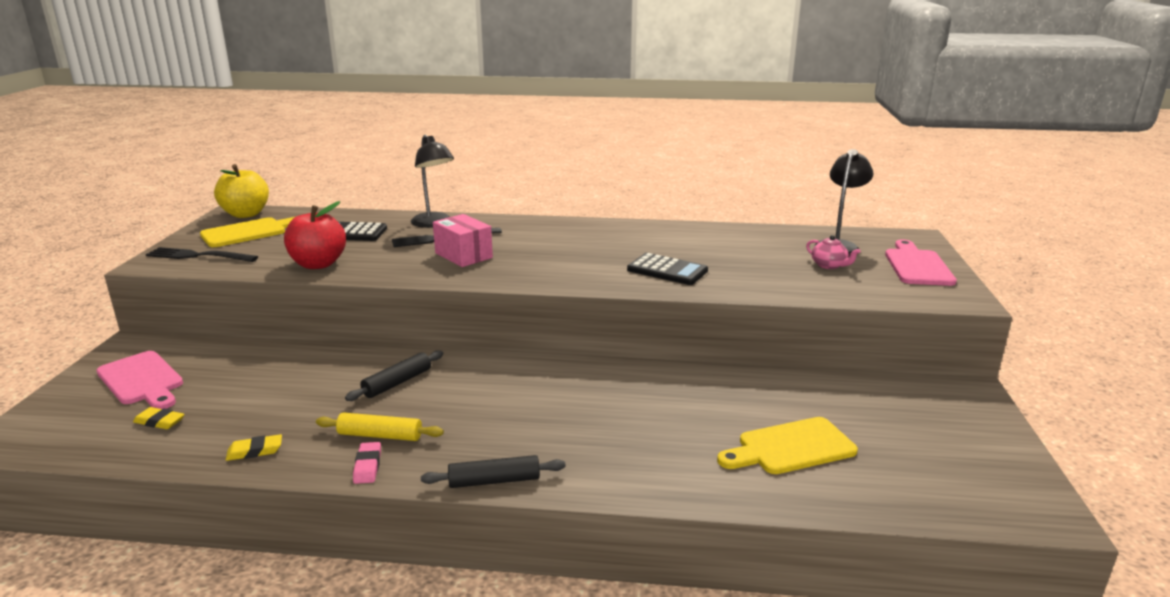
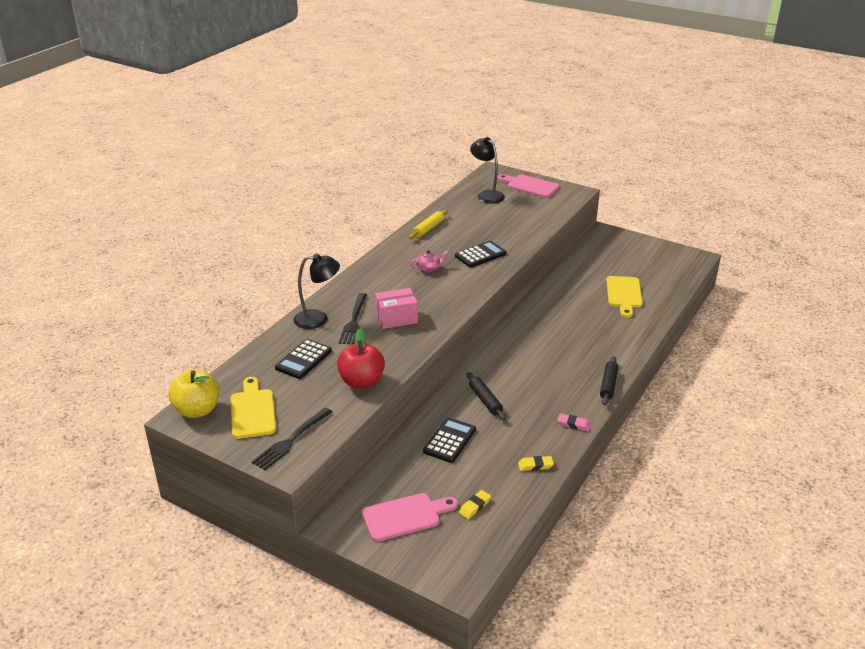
camera: 65 degrees left, 10 degrees up
yellow eraser [226,434,282,461] -> yellow eraser turned 75 degrees clockwise [518,456,554,471]
yellow rolling pin [316,412,444,441] -> yellow rolling pin moved to [409,210,447,239]
pink teapot [806,235,861,269] -> pink teapot moved to [410,250,448,272]
none -> black calculator [423,417,476,463]

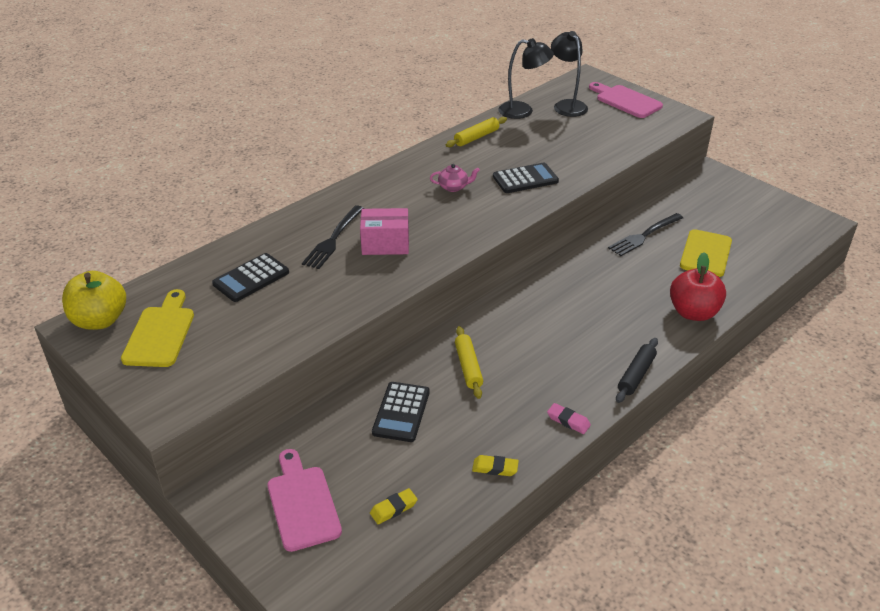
camera: 15 degrees right, 5 degrees up
black fork [252,408,332,470] -> black fork moved to [608,213,683,256]
black lamp [294,254,340,329] -> black lamp moved to [498,38,554,119]
red apple [337,328,385,389] -> red apple moved to [670,252,726,321]
pink cutting board [362,493,458,542] -> pink cutting board turned 105 degrees counterclockwise [267,449,342,552]
black calculator [423,417,476,463] -> black calculator turned 150 degrees clockwise [372,382,430,442]
black rolling pin [467,372,506,420] -> yellow rolling pin [455,326,483,399]

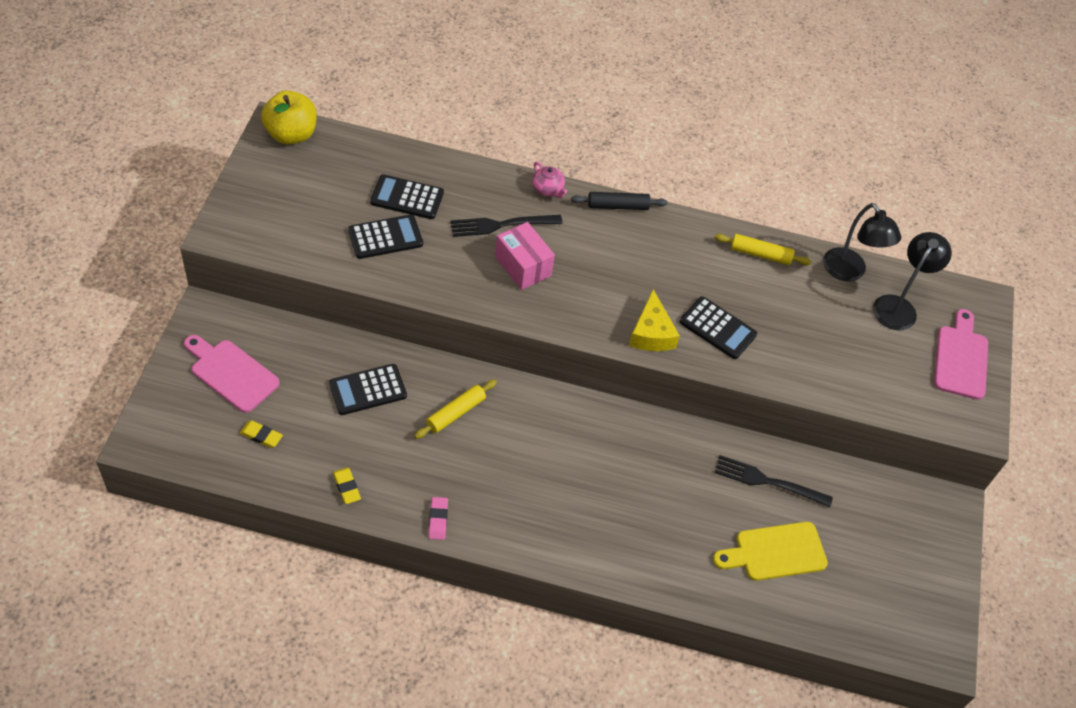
camera: 50 degrees right, 15 degrees up
yellow cutting board [121,289,194,367] -> none
pink cutting board [267,449,342,552] -> pink cutting board turned 90 degrees counterclockwise [184,335,280,413]
pink teapot [430,164,480,192] -> pink teapot moved to [532,162,567,198]
black rolling pin [616,338,658,403] -> black rolling pin moved to [571,192,668,210]
red apple [670,252,726,321] -> none
none -> black calculator [348,214,423,259]
none -> yellow cheese [629,289,680,351]

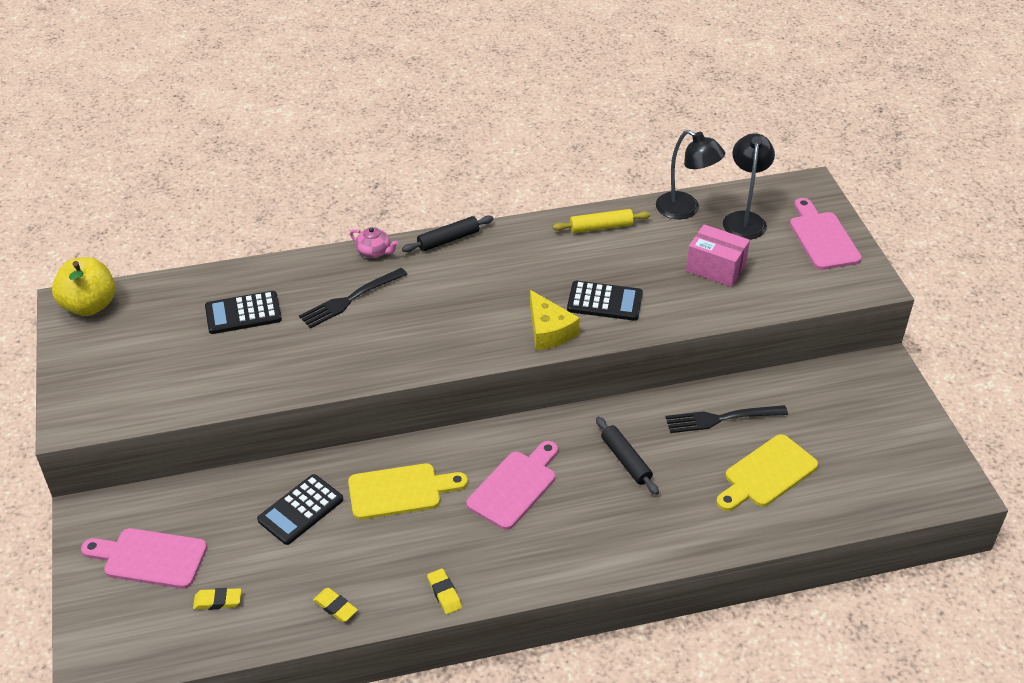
camera: 20 degrees left, 10 degrees down
black calculator [348,214,423,259] -> none
yellow rolling pin [414,380,497,439] -> yellow cutting board [348,463,468,520]
pink eraser [428,497,448,540] -> yellow eraser [427,569,462,614]
pink box [495,222,555,290] -> pink box moved to [686,224,750,287]
none -> pink cutting board [466,441,558,530]
none -> black rolling pin [596,417,659,495]

